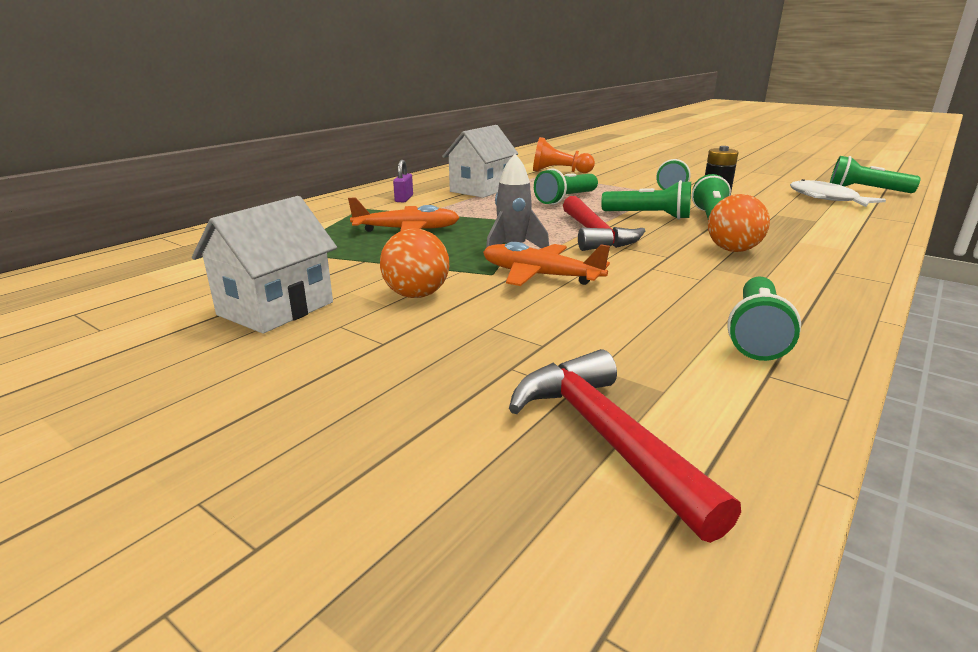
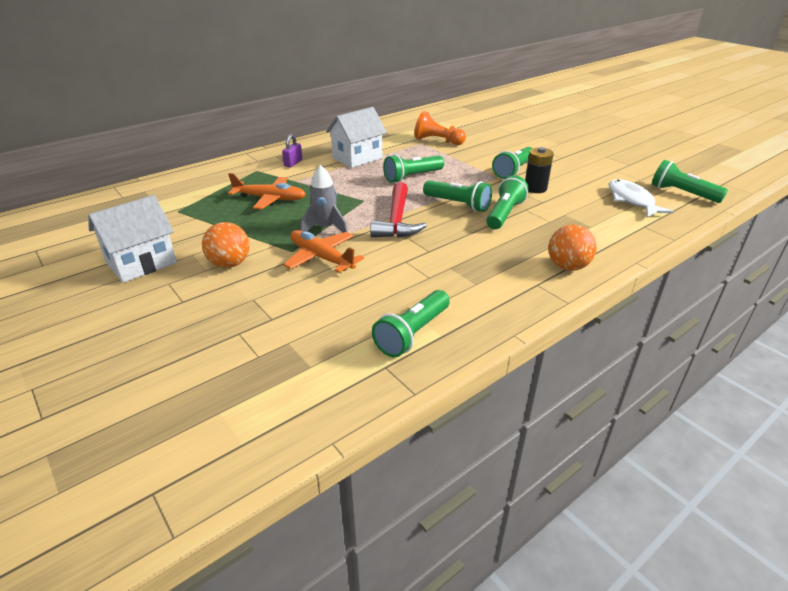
camera: 15 degrees right, 10 degrees up
red hammer [509,349,741,543] -> none
orange ball [708,194,770,252] -> orange ball moved to [548,224,597,271]

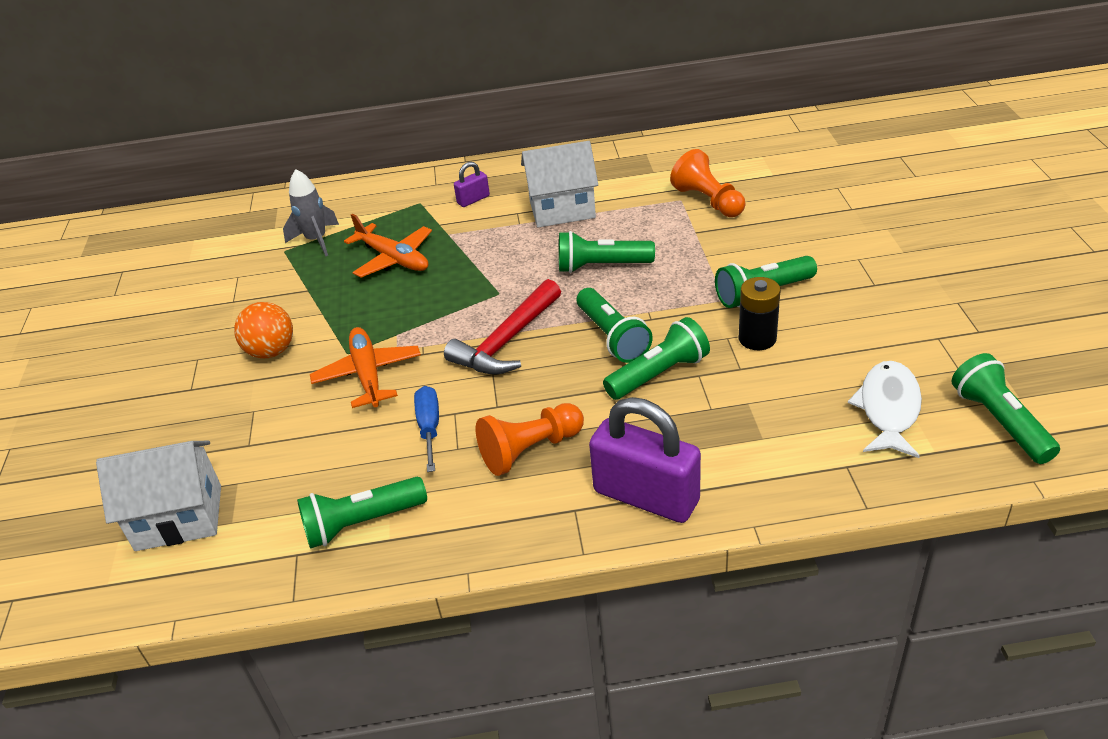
camera: 35 degrees right, 5 degrees up
white house [88,195,177,283] -> white house moved to [96,441,221,551]
grey rocket [300,165,348,233] -> grey rocket moved to [283,169,339,256]
orange ball [548,224,597,271] -> purple padlock [589,397,701,523]
none -> blue screwdriver [414,386,439,472]
none -> orange pawn [476,403,584,476]

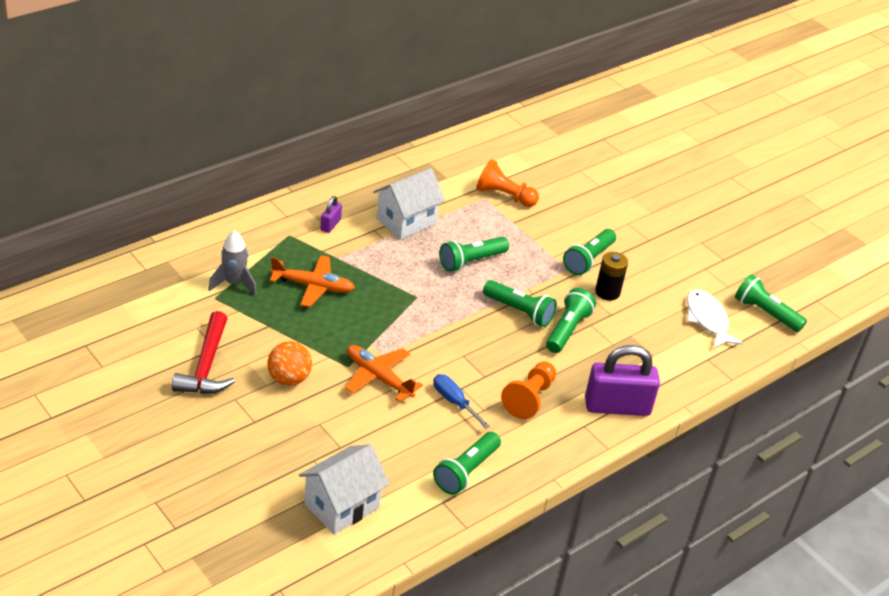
camera: 40 degrees left, 0 degrees up
red hammer [444,279,561,374] -> red hammer moved to [172,311,235,394]

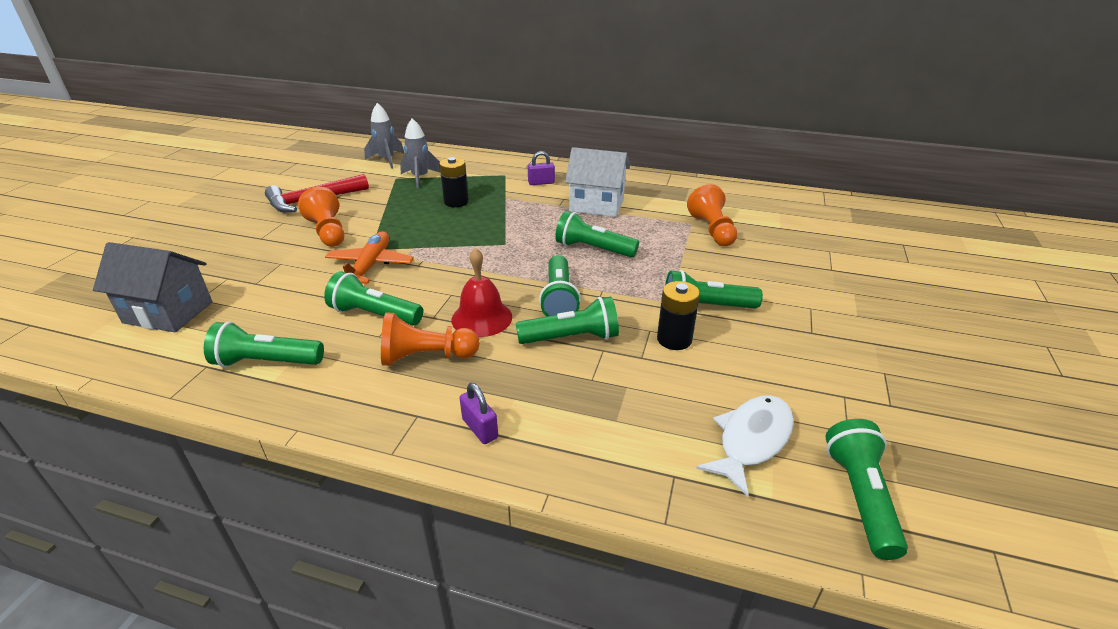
camera: 60 degrees right, 5 degrees down
orange ball [267,341,312,386] -> orange pawn [298,187,344,247]
orange plane [270,255,355,307] -> black battery [439,157,469,207]
white house [299,444,390,535] -> grey house [93,242,213,332]
blue screwdriver [433,374,490,428] -> green flashlight [324,271,423,326]
purple padlock [585,345,660,416] -> purple padlock [459,383,498,444], size x0.47
none -> grey rocket [364,103,405,169]
none -> red bell [452,248,512,337]

